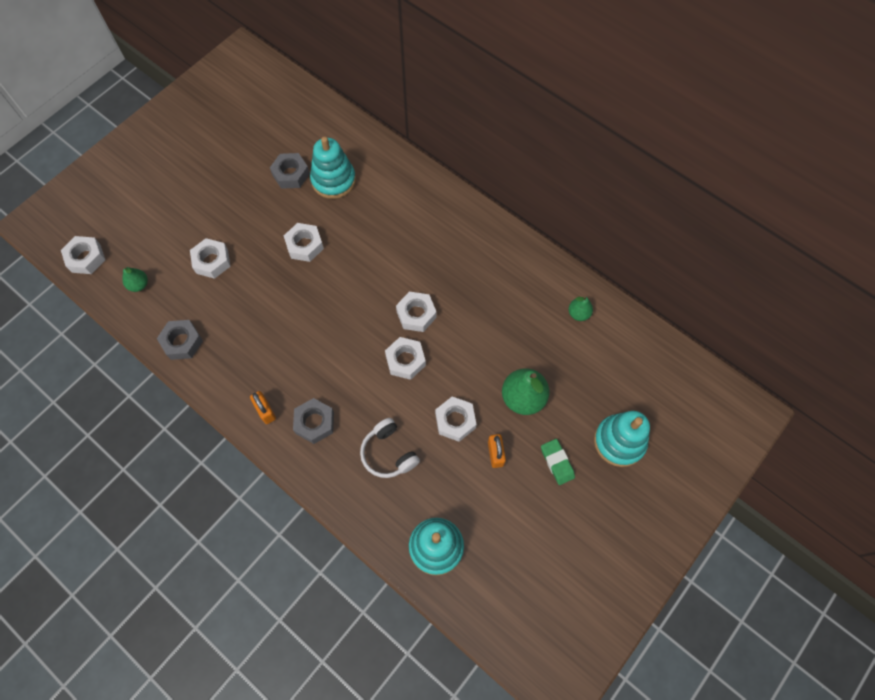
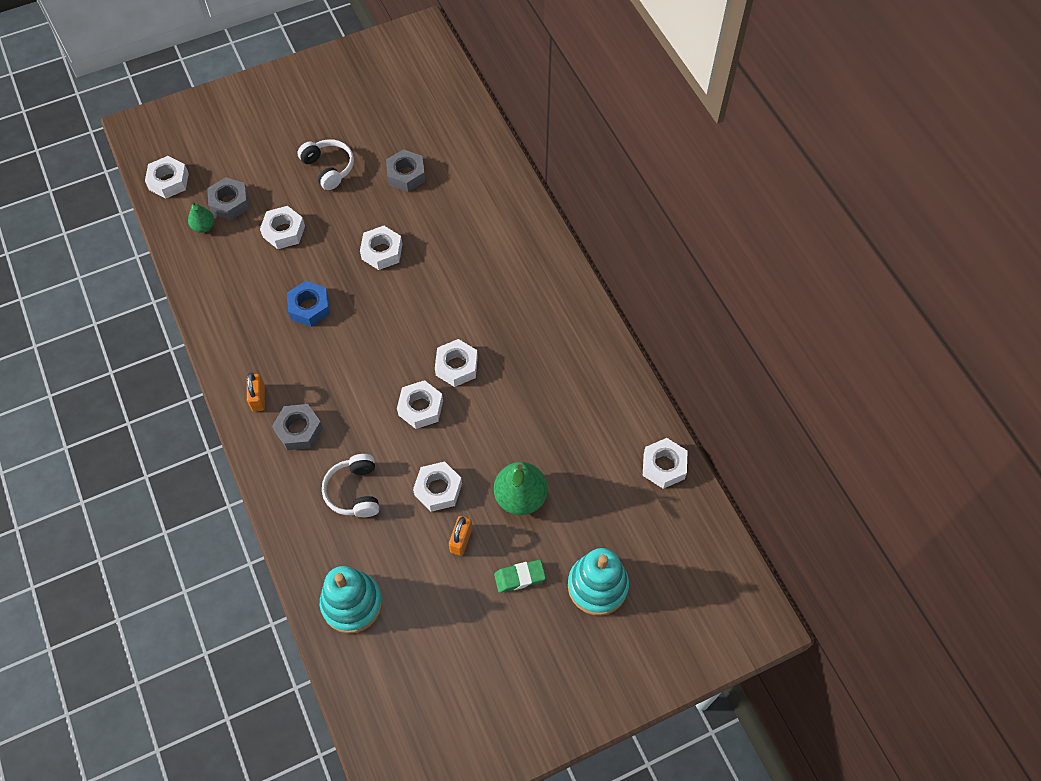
camera: 25 degrees right, 5 degrees down
grey nut [157,320,203,360] -> grey nut moved to [207,177,249,220]
turquoise stacking toy [310,137,356,199] -> none
green eraser [541,439,575,485] -> green eraser turned 75 degrees clockwise [494,560,546,593]
green pear [569,296,593,321] -> none
none -> blue nut [287,281,330,327]
none -> white headphones [297,139,354,190]
none -> white nut [643,438,687,489]

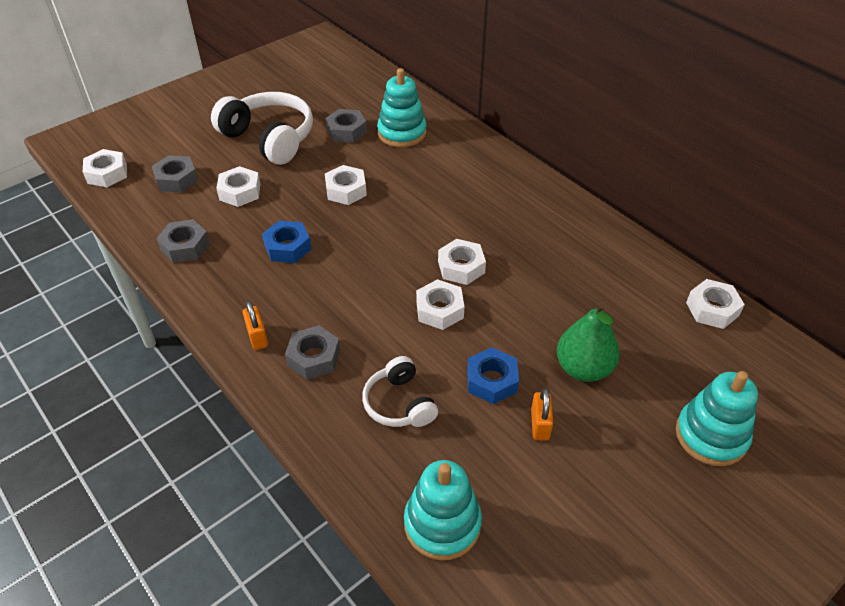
camera: 15 degrees left, 15 degrees down
green pear [188,202,214,233] -> none
white headphones [297,139,354,190] -> white headphones [211,92,313,165], size x1.75
white nut [413,461,462,512] -> blue nut [467,347,519,404]
green eraser [494,560,546,593] -> none
none -> grey nut [156,219,210,263]
none -> turquoise stacking toy [377,68,426,147]

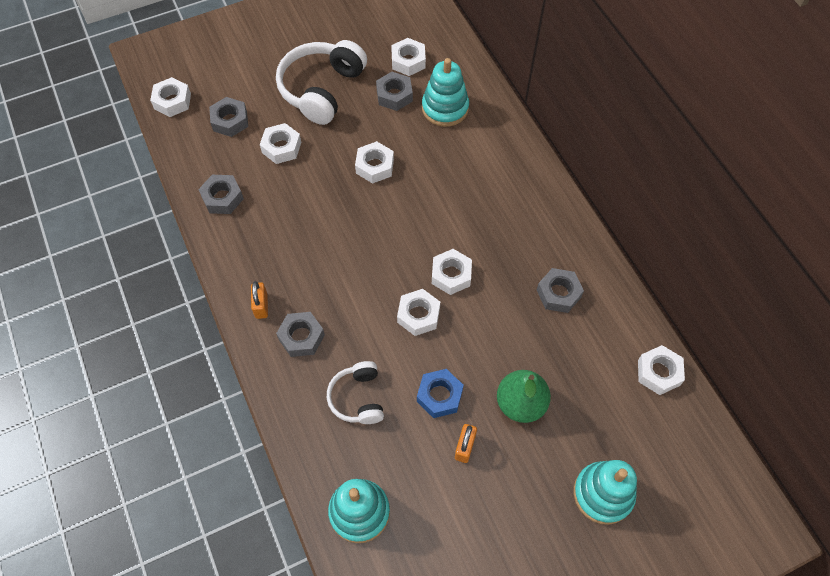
camera: 15 degrees right, 15 degrees up
white headphones [211,92,313,165] -> white headphones turned 120 degrees counterclockwise [276,40,367,125]
blue nut [262,221,311,263] -> none
none -> white nut [391,38,426,76]
none -> grey nut [537,268,584,313]

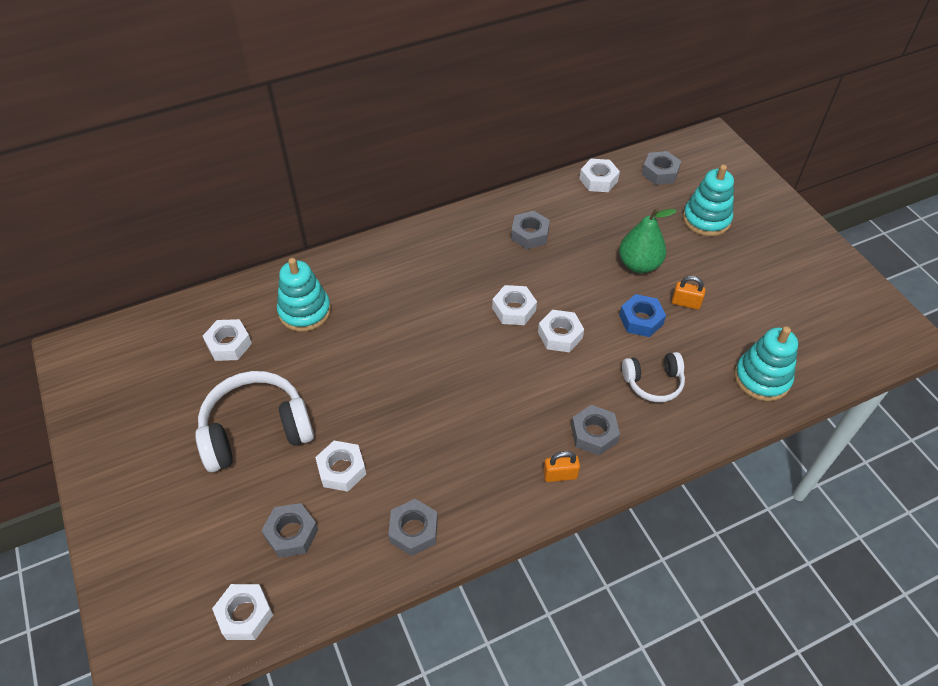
camera: 90 degrees left, 10 degrees down
white headphones [276,40,367,125] -> white headphones turned 135 degrees clockwise [195,371,314,472]
white nut [355,141,394,184] -> none
grey nut [376,72,413,111] -> grey nut moved to [642,151,681,185]

